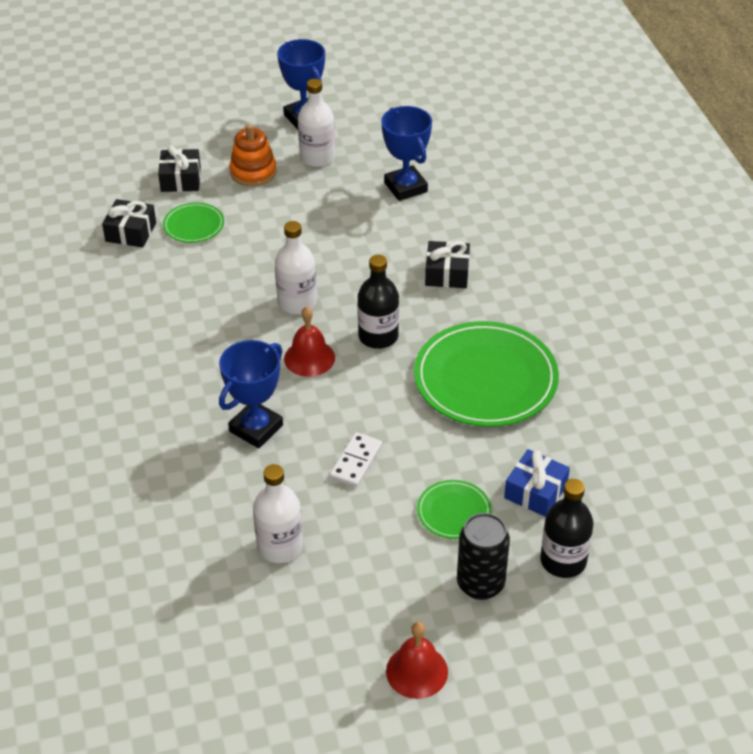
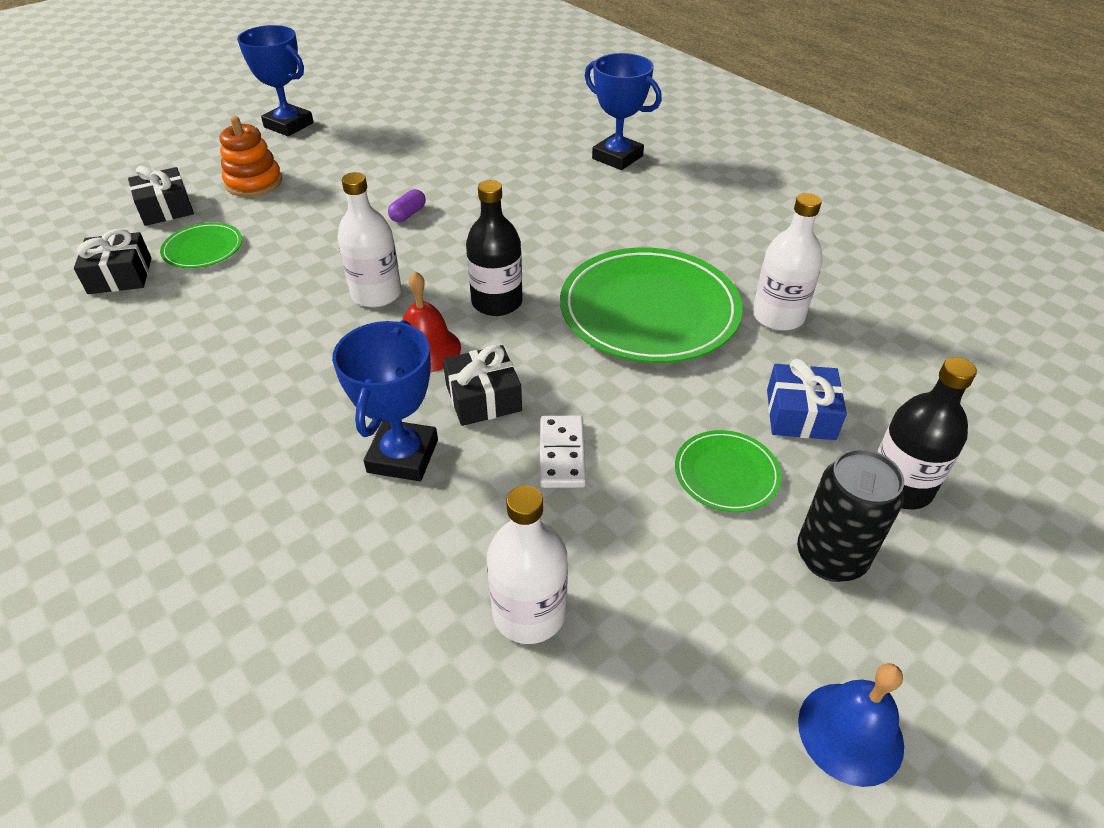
camera: 25 degrees left, 0 degrees up
white bottle [298,79,335,167] -> white bottle moved to [752,193,823,331]
blue trophy [381,106,432,201] -> blue trophy moved to [585,53,662,170]
red bell [386,622,448,699] -> blue bell [798,663,904,787]
black gift [425,241,470,288] -> black gift moved to [443,345,522,426]
none -> purple capsule [388,189,426,222]

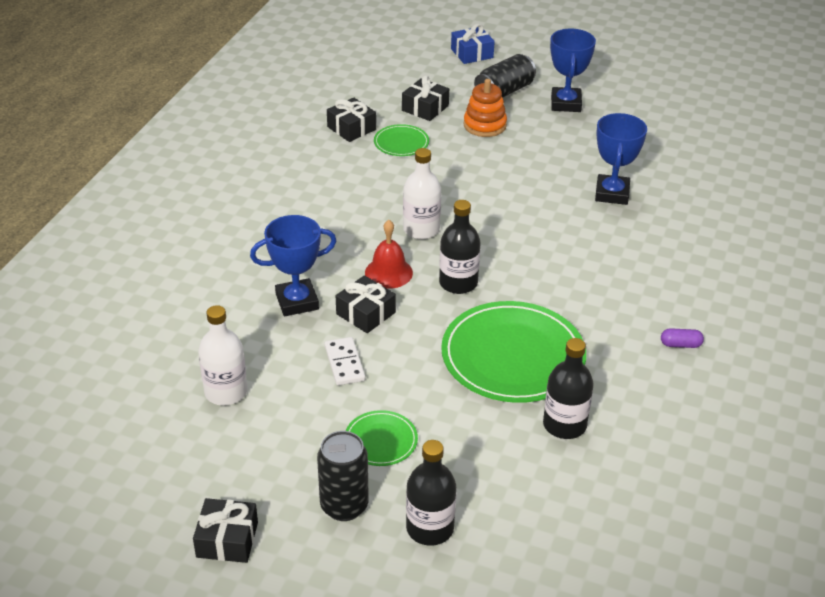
camera: 60 degrees right, 5 degrees down
purple capsule [388,189,426,222] -> purple capsule moved to [661,328,704,348]
white domino [540,416,586,488] -> white domino turned 75 degrees counterclockwise [325,337,365,385]
blue trophy [585,53,662,170] -> blue trophy moved to [595,113,647,205]
white bottle [752,193,823,331] -> black bottle [543,338,594,439]
blue gift [767,359,847,440] -> blue gift moved to [451,24,495,64]
blue bell [798,663,904,787] -> black gift [193,498,258,563]
none -> black can [474,54,536,98]

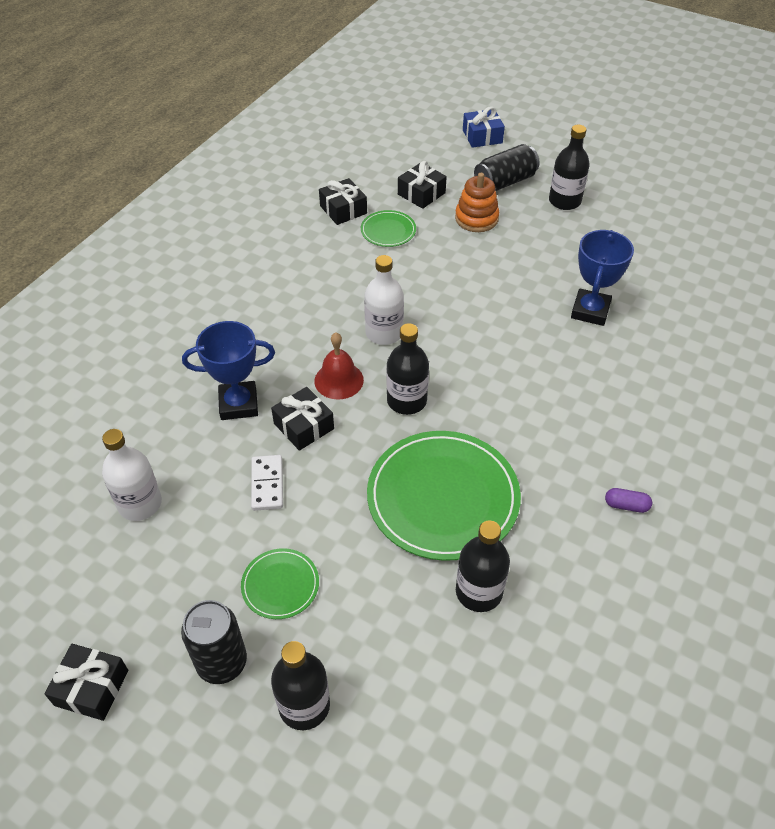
camera: 10 degrees right, 10 degrees up
blue trophy [550,29,596,112] -> black bottle [549,125,590,210]

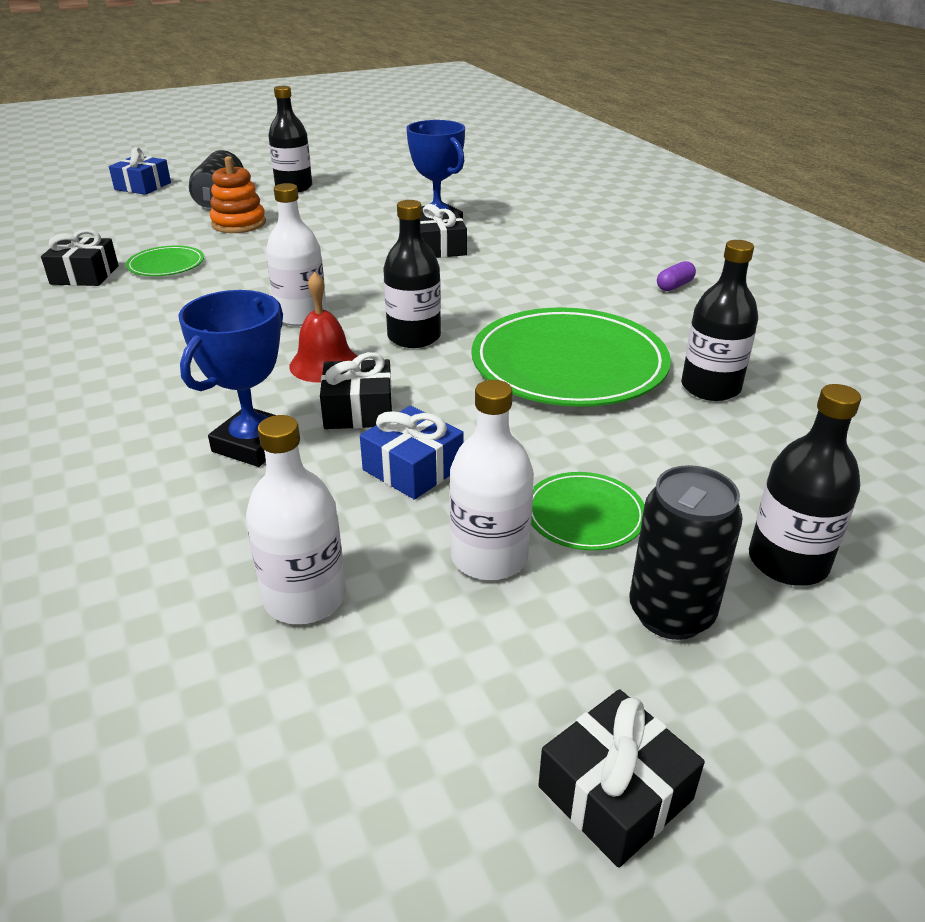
camera: 55 degrees left, 15 degrees down
white domino [251,455,283,511] -> blue gift [360,406,464,500]
black gift [398,161,447,209] -> black gift moved to [420,204,467,258]
none -> white bottle [449,380,534,580]

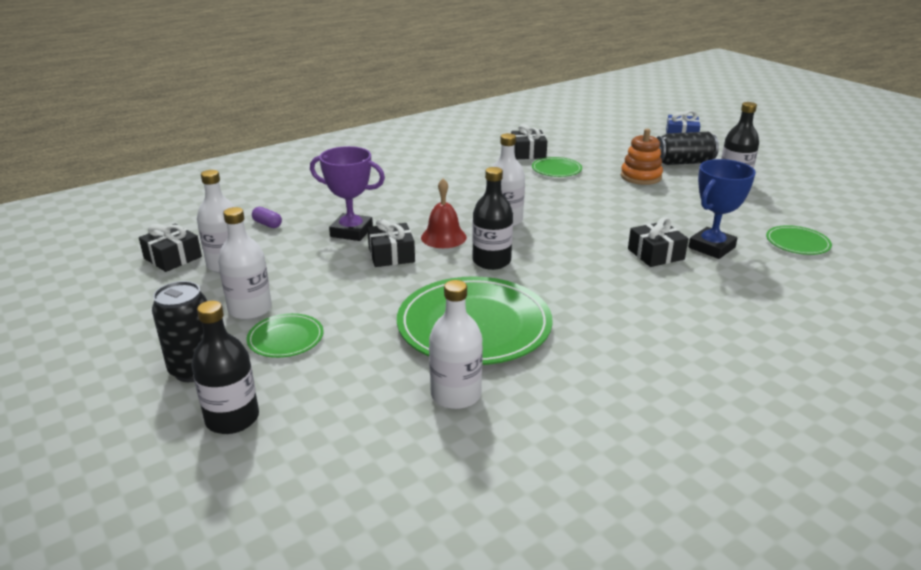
camera: 80 degrees right, 5 degrees down
blue trophy [178,290,283,467] -> purple trophy [310,146,385,241]
blue gift [360,406,464,500] -> none
black gift [538,689,705,868] -> black gift moved to [139,224,202,272]
purple capsule [657,261,696,291] -> purple capsule moved to [252,207,282,228]
black bottle [681,240,758,401] -> white bottle [429,280,483,409]
none -> green plate [766,225,832,255]

